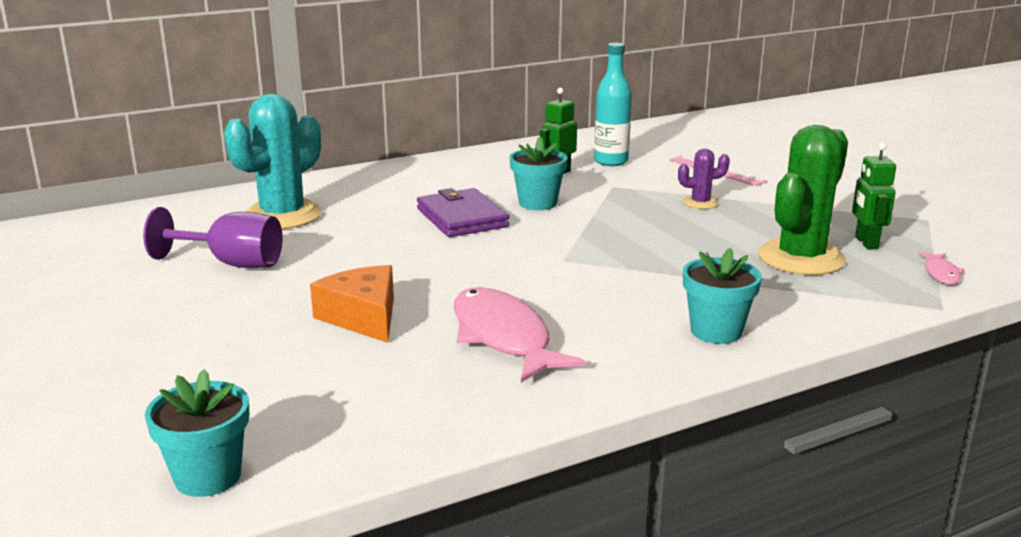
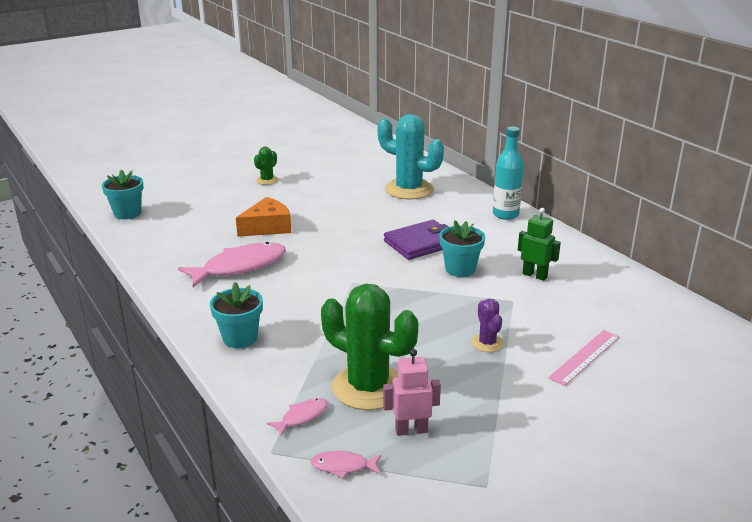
camera: 85 degrees right, 5 degrees up
purple goblet [143,207,282,268] -> none
turquoise bottle [594,43,632,166] -> turquoise bottle moved to [493,126,524,220]
green robot [852,143,896,249] -> pink robot [383,349,441,436]
none -> green cactus [254,147,278,185]
none -> pink fish [267,398,328,436]

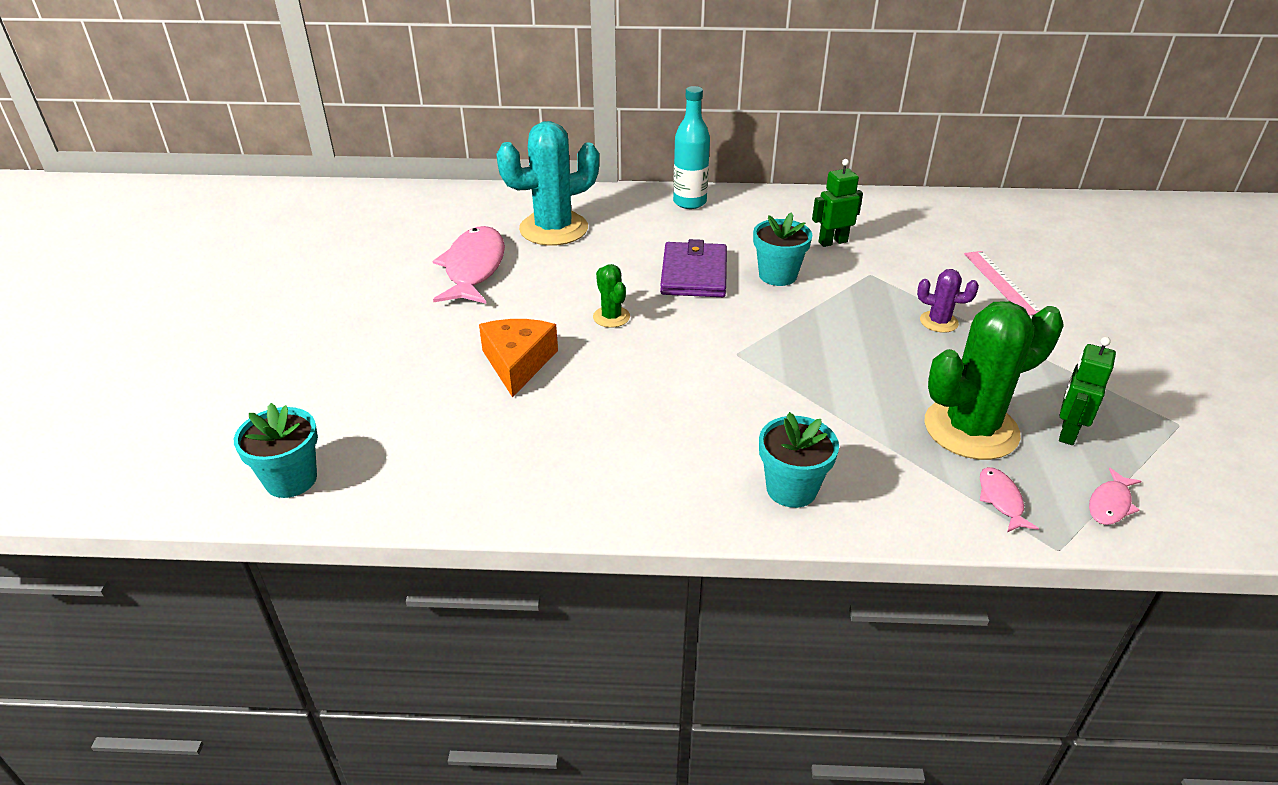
camera: 55 degrees left, 10 degrees up
pink fish [178,242,286,287] -> pink fish moved to [433,226,505,304]
green cactus [254,147,278,185] -> green cactus moved to [593,264,630,328]
pink robot [383,349,441,436] -> green robot [1059,337,1116,445]

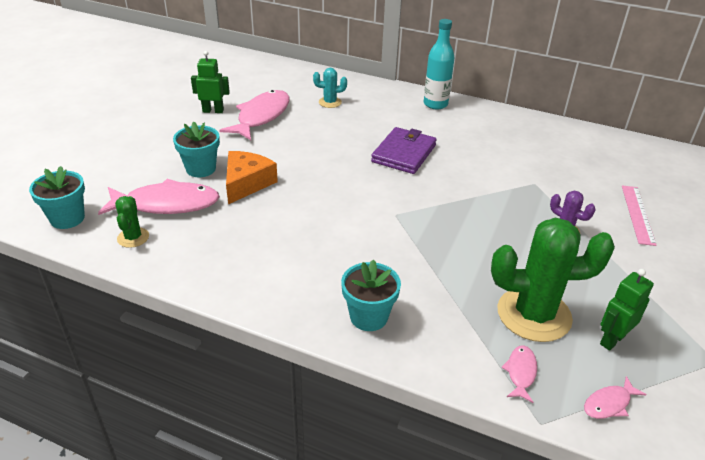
camera: 20 degrees right, 0 degrees up
turquoise cactus [496,121,599,246] -> turquoise cactus [313,68,347,108], size x0.47
green cactus [593,264,630,328] -> green cactus moved to [115,196,149,248]
turquoise flower pot [753,212,812,286] -> turquoise flower pot moved to [173,122,220,177]
green robot [812,159,863,247] -> green robot moved to [191,51,230,113]
none -> pink fish [98,179,220,215]

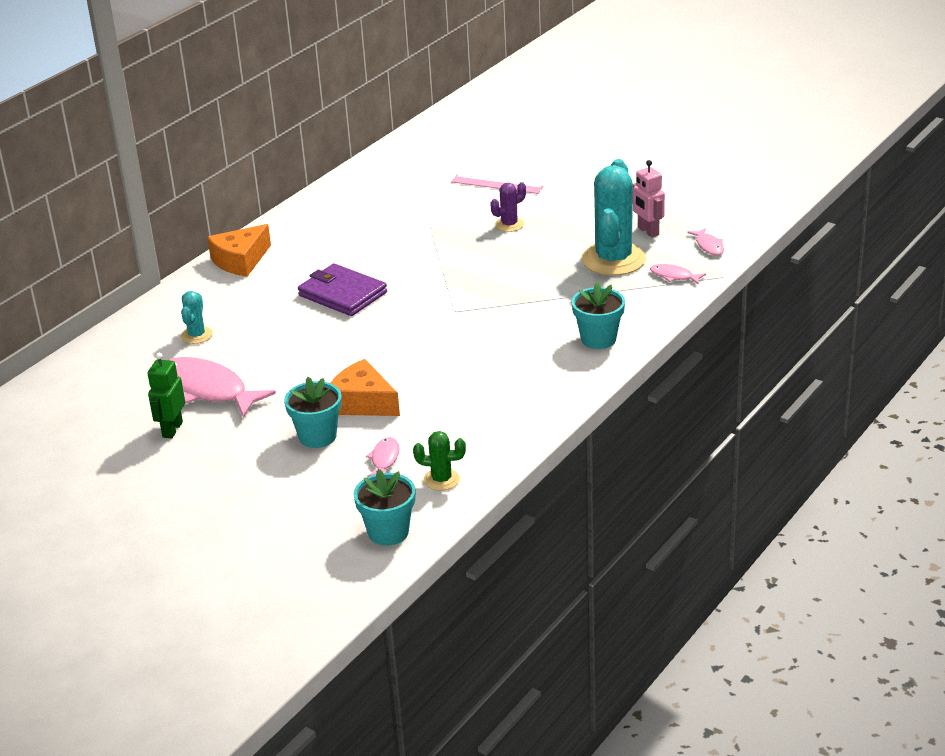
camera: 75 degrees left, 5 degrees down
pink fish [98,179,220,215] -> pink fish [366,437,399,477], size x0.46
turquoise bottle [424,19,455,109] -> orange cheese [207,224,271,277]
green cactus [491,218,615,342] -> turquoise cactus [582,159,646,275]
green robot [600,269,654,351] -> pink robot [633,160,665,237]

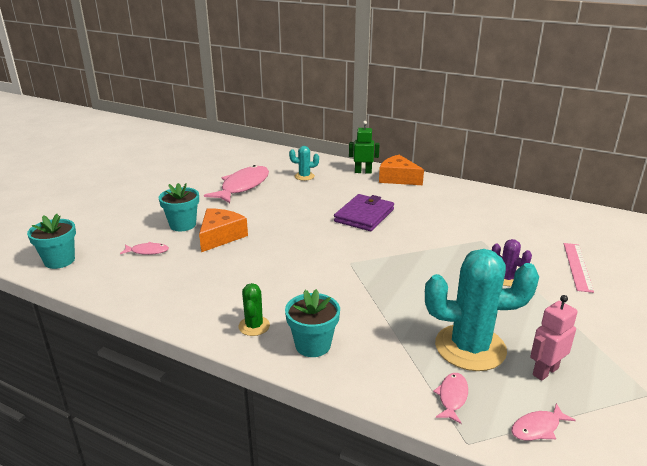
camera: 80 degrees right, 5 degrees down
green robot [147,353,185,439] -> green robot moved to [349,121,380,174]
green cactus [413,431,466,491] -> green cactus moved to [238,283,270,336]

